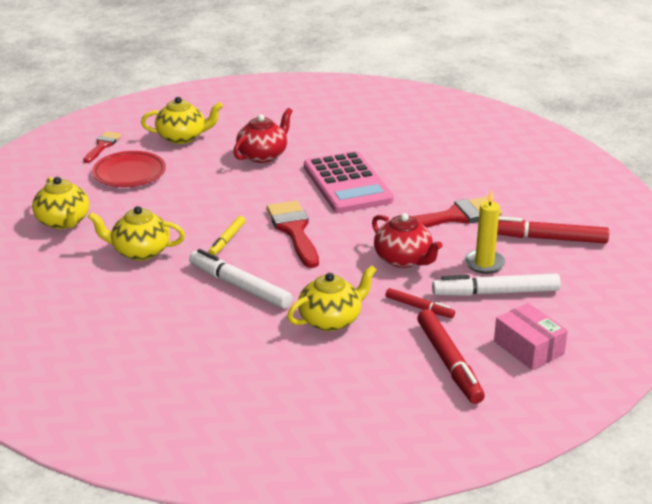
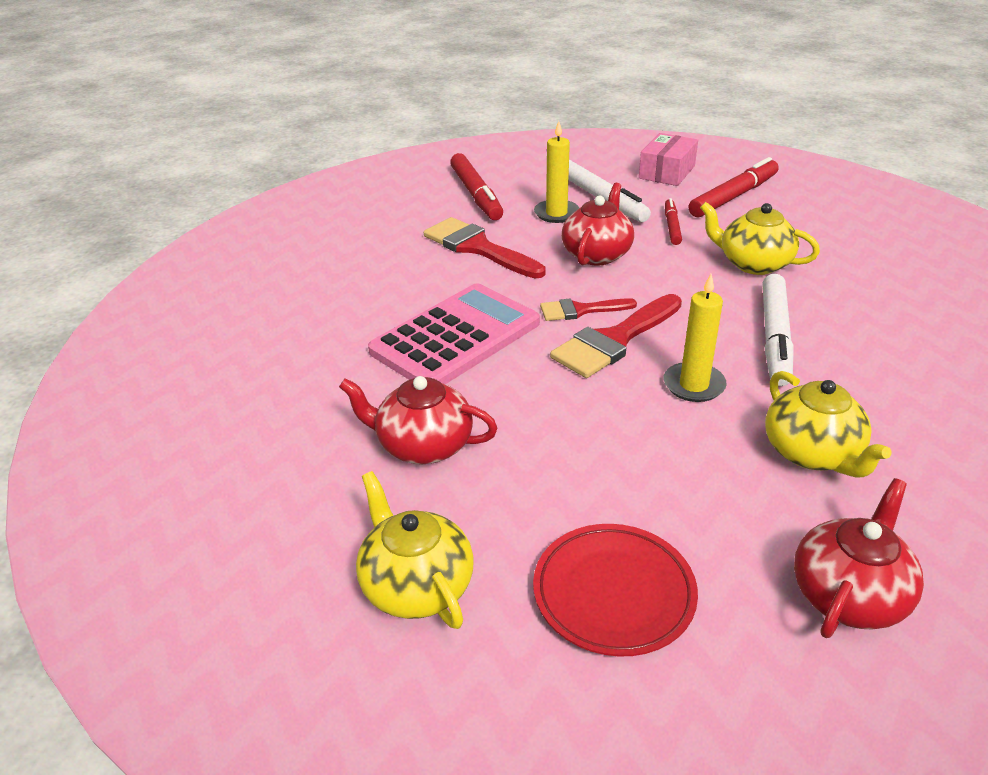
camera: 115 degrees left, 5 degrees up
yellow teapot [32,177,89,229] -> red teapot [794,478,924,638]
red brush [83,131,121,163] -> red brush moved to [540,298,637,321]
yellow marker [209,216,245,256] -> yellow candle [664,274,727,402]

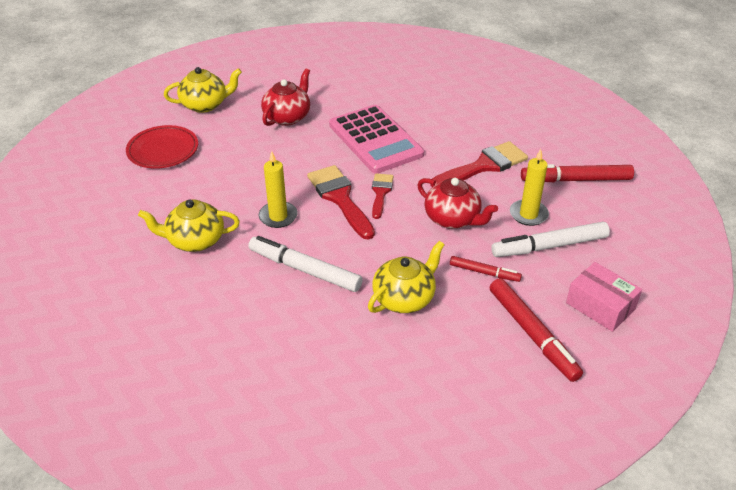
camera: 105 degrees right, 5 degrees up
red teapot [794,478,924,638] -> none

